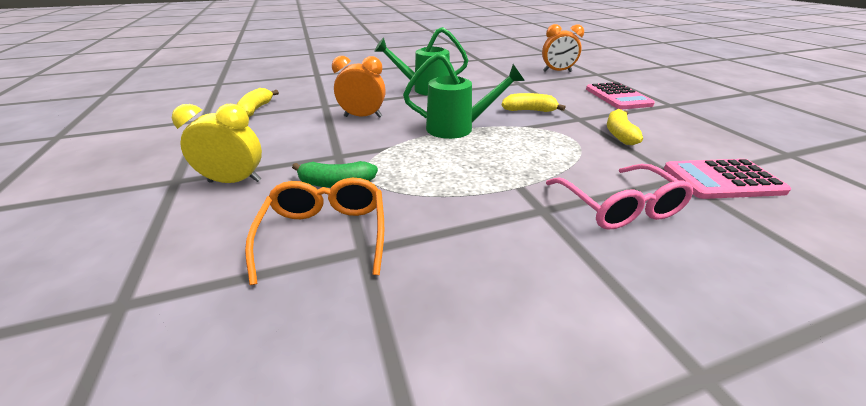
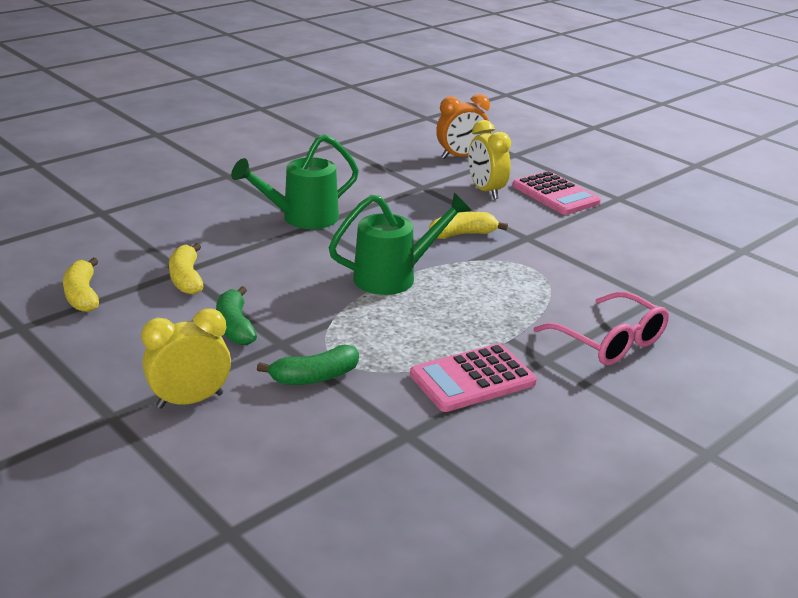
camera: 25 degrees left, 5 degrees down
orange glasses [245,178,384,285] -> none
orange clock [332,56,386,118] -> none
yellow banana [607,109,643,145] -> yellow banana moved to [169,243,203,295]
pink calculator [664,159,791,199] -> pink calculator moved to [410,343,537,412]
none -> green banana [216,286,257,345]
none -> yellow clock [468,120,511,199]

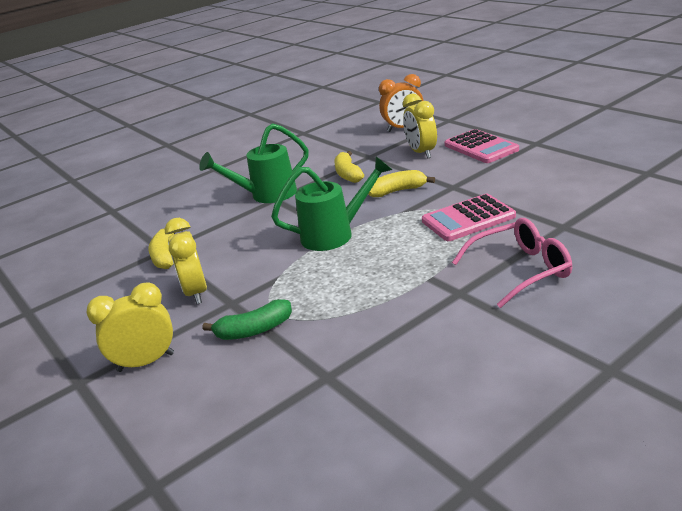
camera: 10 degrees right, 0 degrees up
yellow banana [63,258,99,312] -> yellow banana moved to [334,151,364,183]
green banana [216,286,257,345] -> yellow clock [165,218,207,304]
pink calculator [410,343,537,412] -> pink calculator moved to [422,194,516,241]
pink glasses [534,292,669,365] -> pink glasses turned 75 degrees counterclockwise [452,218,572,308]

